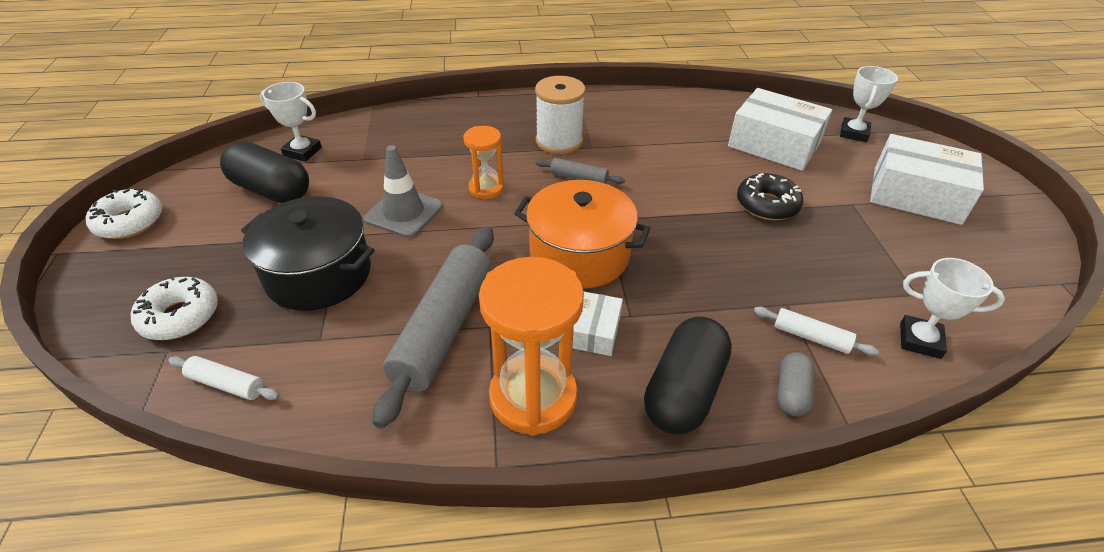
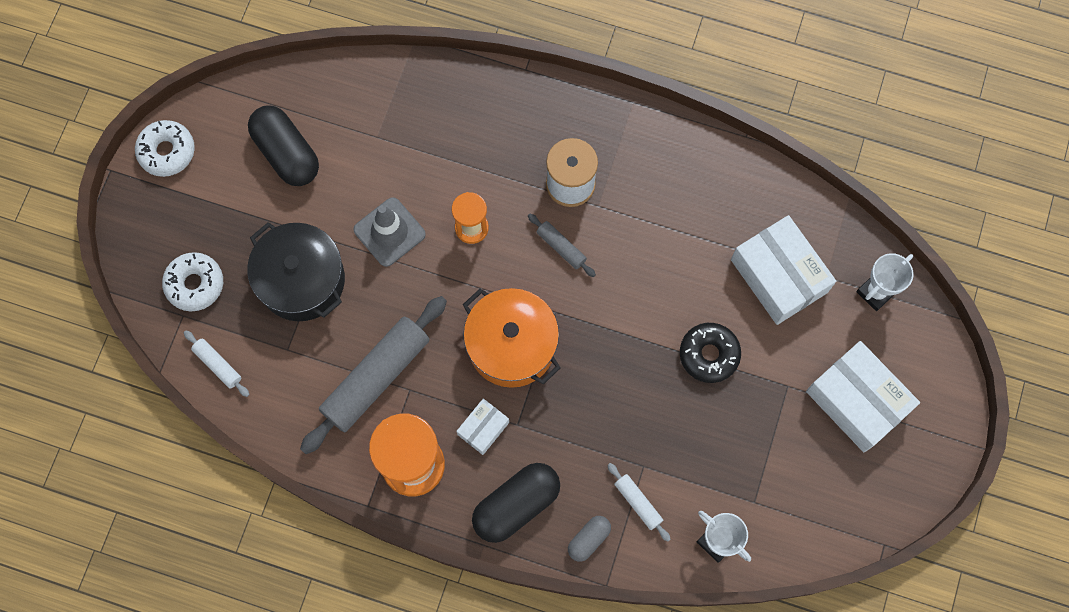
camera: 25 degrees right, 30 degrees up
white trophy [260,82,322,162] -> none

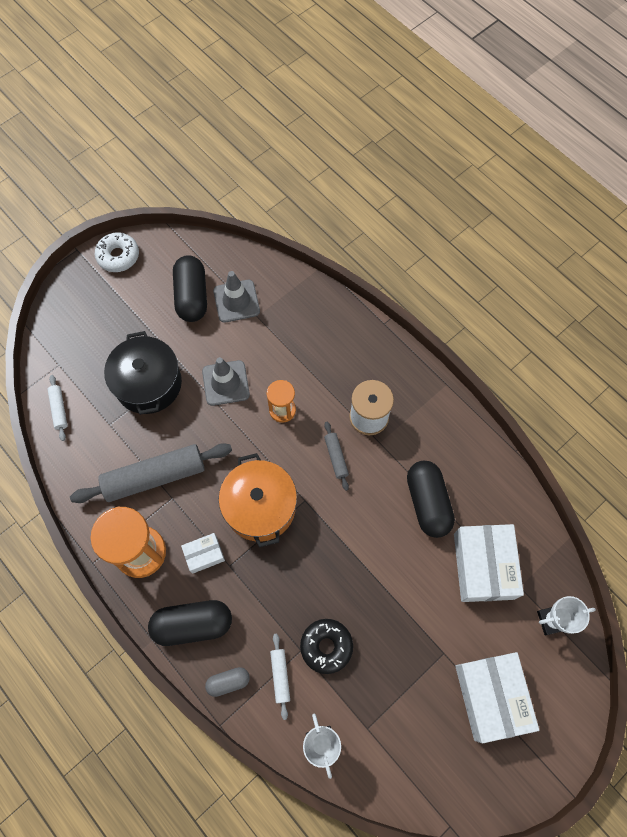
camera: 30 degrees right, 5 degrees down
white donut [162,252,223,311] -> none
black donut [680,323,741,383] -> black donut moved to [300,619,353,674]
none -> grey traffic cone [213,271,260,323]
none -> black capsule [407,461,455,538]

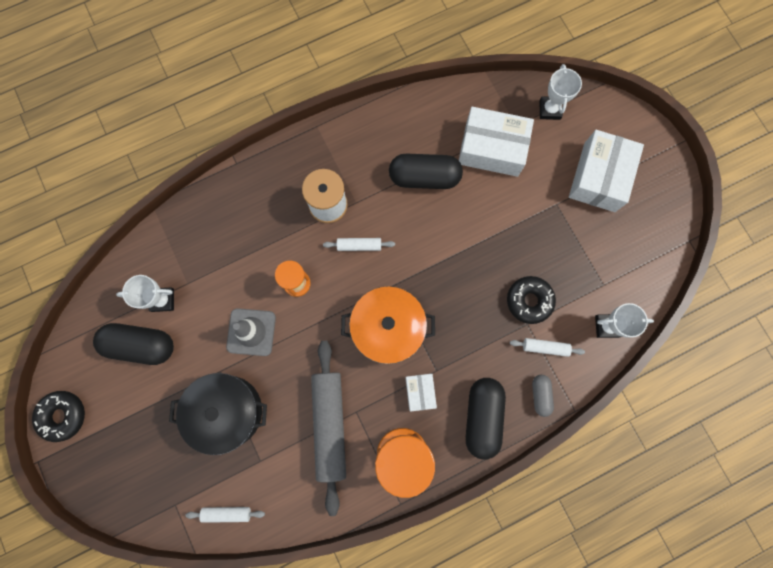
camera: 75 degrees left, 10 degrees up
white donut [95,232,139,272] -> black donut [32,391,85,442]
grey traffic cone [213,271,260,323] -> white trophy [116,275,174,312]
grey rolling pin [324,422,349,491] -> white rolling pin [323,238,395,251]
white box [455,652,539,743] -> white box turned 75 degrees counterclockwise [569,130,644,212]

